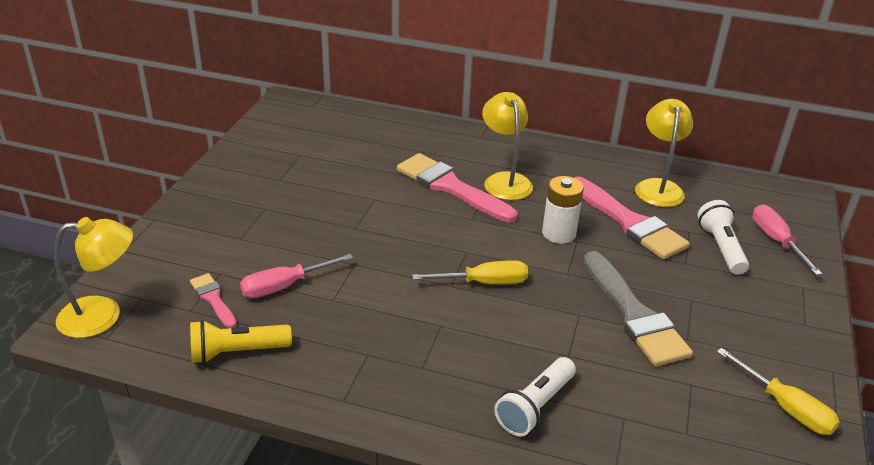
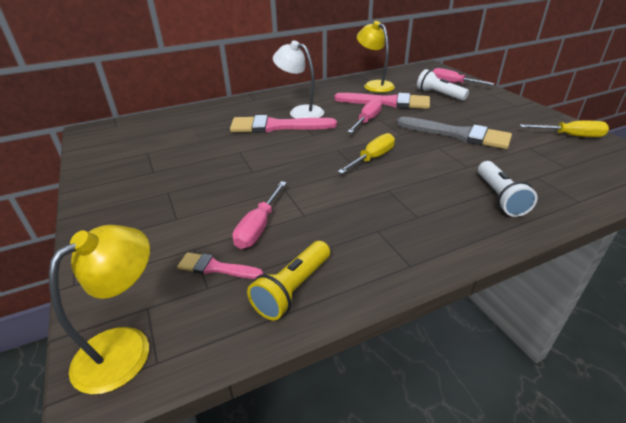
camera: 40 degrees left, 0 degrees up
yellow lamp [482,92,533,200] -> white lamp [273,41,324,119]
white battery [542,176,584,244] -> pink screwdriver [347,99,382,133]

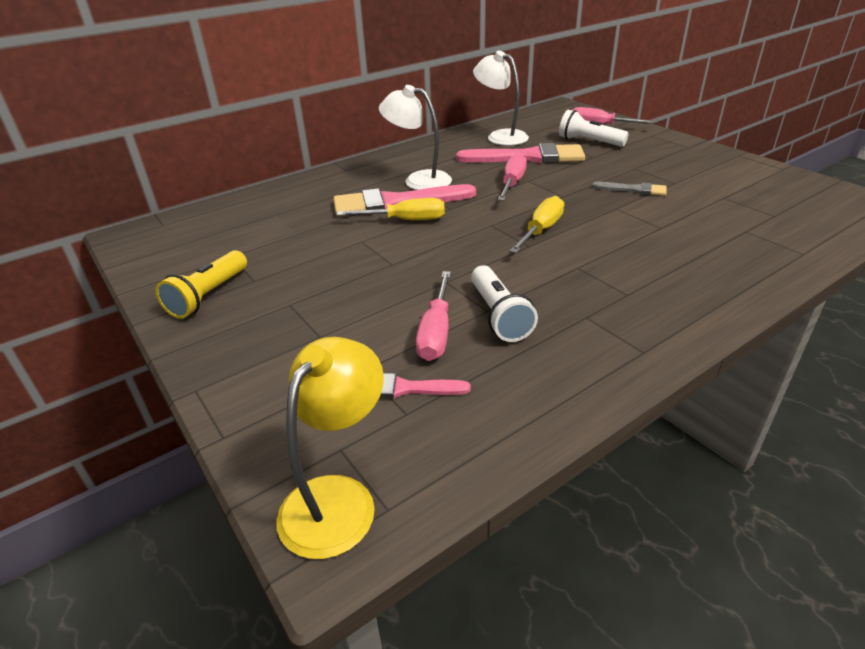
camera: 10 degrees left, 0 degrees up
yellow flashlight [247,241,330,320] -> yellow flashlight moved to [156,250,247,319]
yellow lamp [357,21,395,93] -> white lamp [473,51,529,146]
grey brush [397,117,512,149] -> grey brush [592,182,667,196], size x0.50
white flashlight [478,161,538,217] -> white flashlight moved to [471,265,538,342]
yellow screwdriver [520,121,609,137] -> yellow screwdriver moved to [337,198,445,220]

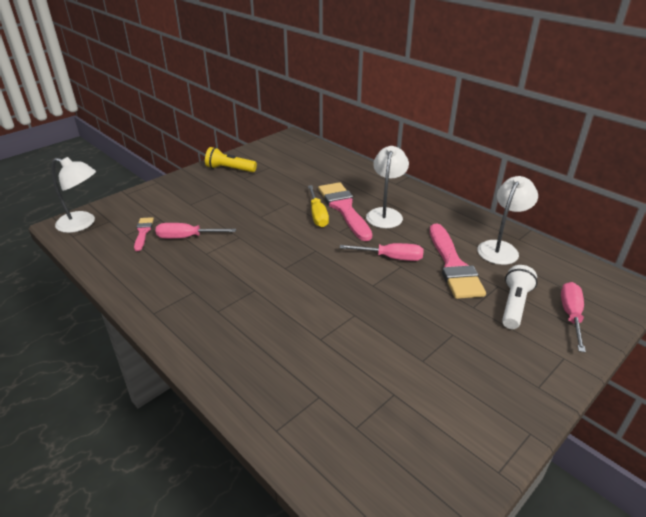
camera: 80 degrees right, 0 degrees up
yellow lamp [276,337,384,559] -> white lamp [52,157,96,233]
white flashlight [471,265,538,342] -> none
yellow screwdriver [509,196,564,253] -> none
grey brush [592,182,667,196] -> none

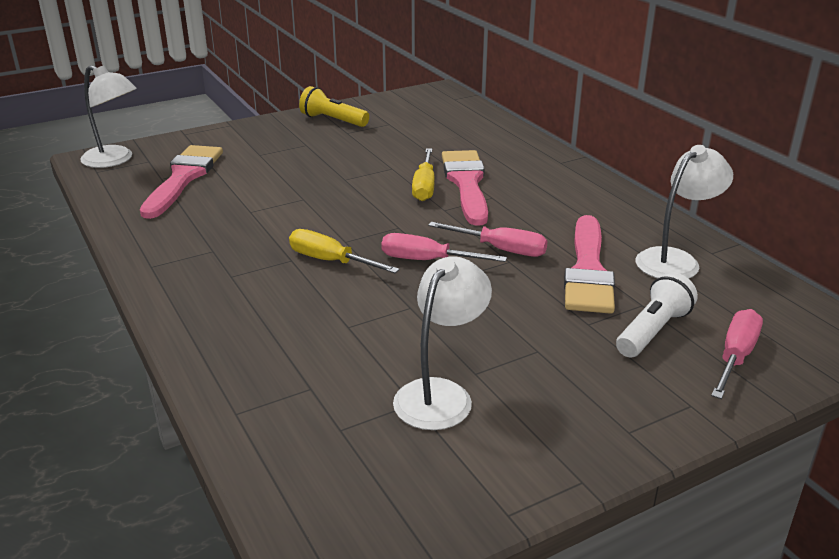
camera: 15 degrees right, 5 degrees down
pink brush [134,217,154,251] -> pink brush [140,145,223,219], size x1.99
pink screwdriver [155,223,236,239] -> pink screwdriver moved to [382,233,507,262]
white lamp [366,146,409,228] -> white lamp moved to [393,256,492,430]
none -> yellow screwdriver [289,229,400,273]

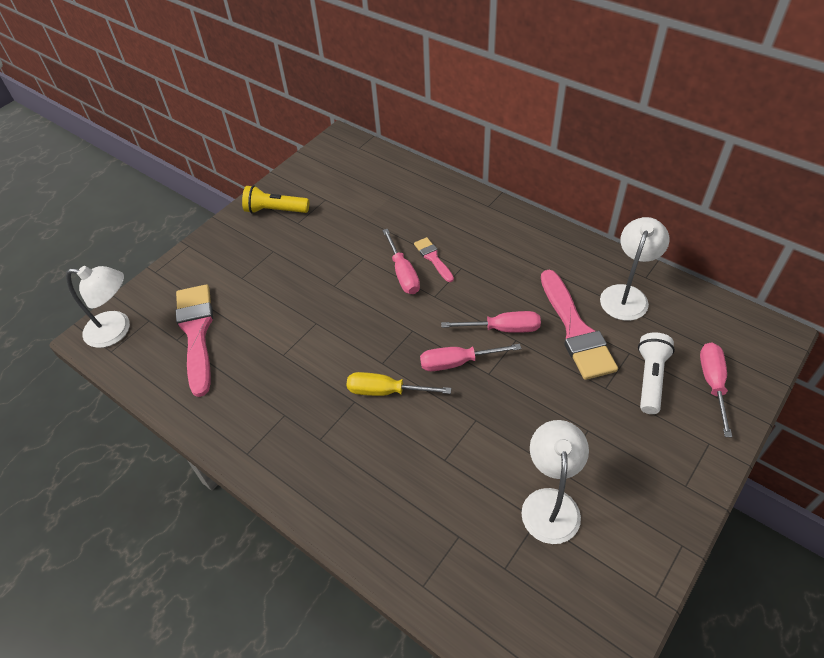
camera: 20 degrees left, 20 degrees up
yellow screwdriver [412,148,434,201] -> pink screwdriver [382,229,420,294]
pink brush [442,150,488,226] -> pink brush [414,237,454,282], size x0.50

